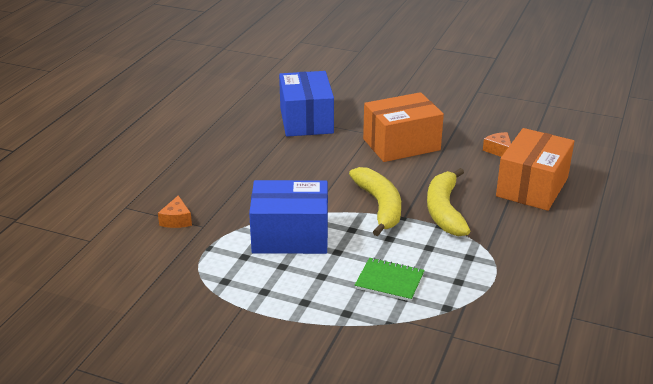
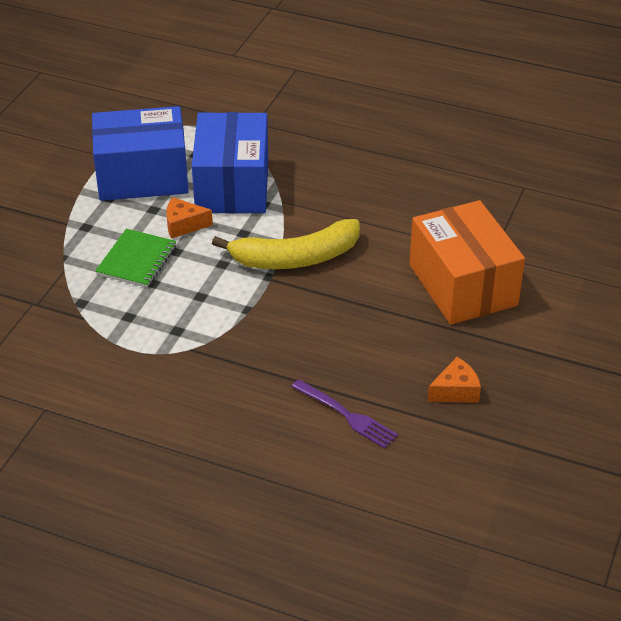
camera: 90 degrees right, 10 degrees up
orange cheese [158,195,192,228] -> orange cheese moved to [166,197,213,239]
blue box [279,71,334,137] -> blue box moved to [92,106,189,201]
yellow banana [427,168,470,236] -> none
orange box [496,128,574,211] -> purple fork [292,380,398,449]

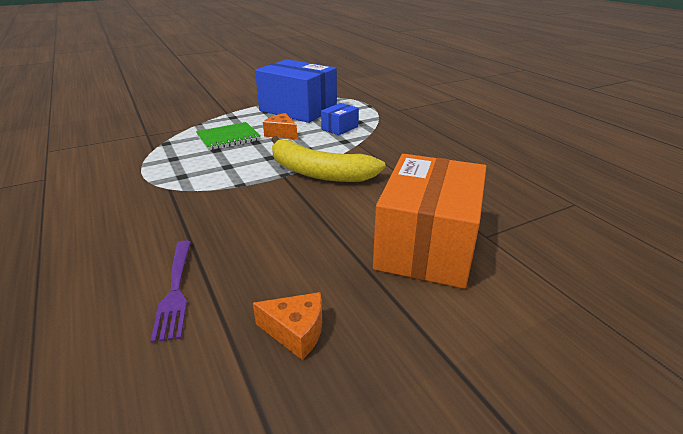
camera: 40 degrees right, 10 degrees down
blue box [192,112,268,213] -> blue box [321,103,359,135], size x0.44

